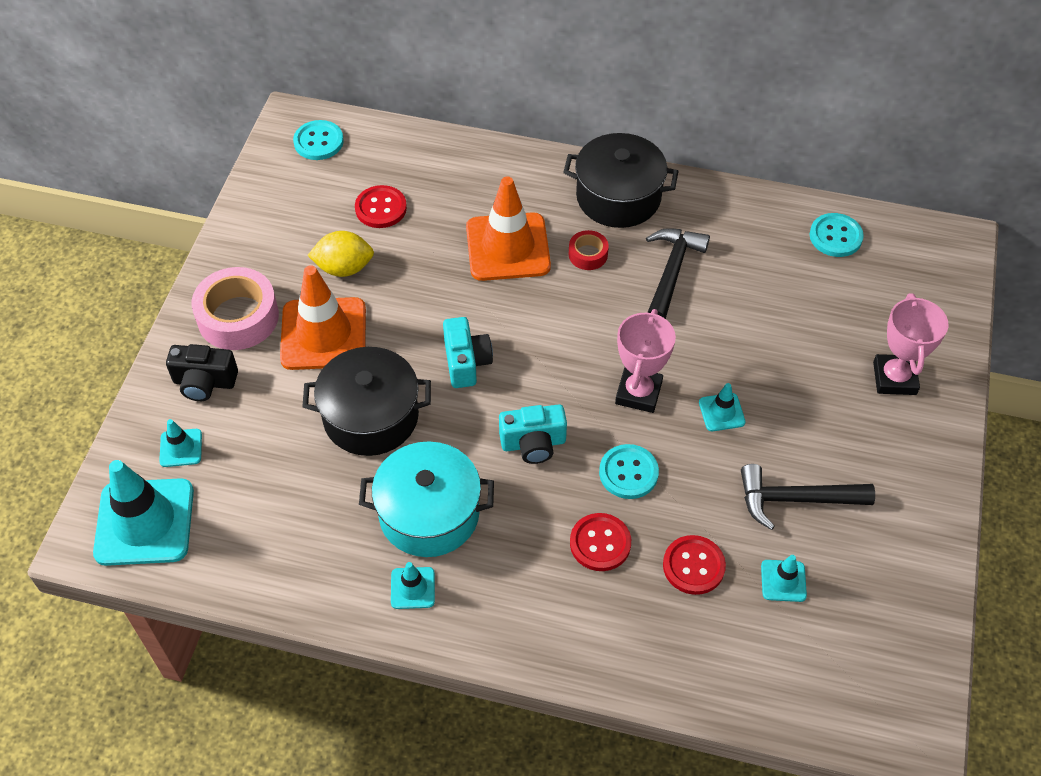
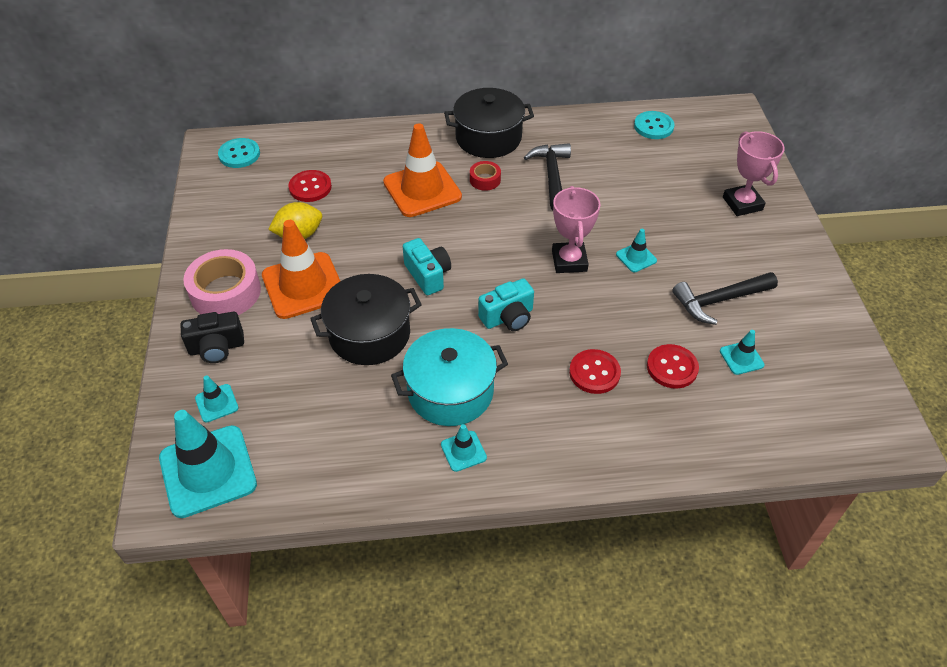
camera: 20 degrees left, 5 degrees down
turquoise button [599,444,659,499] -> none

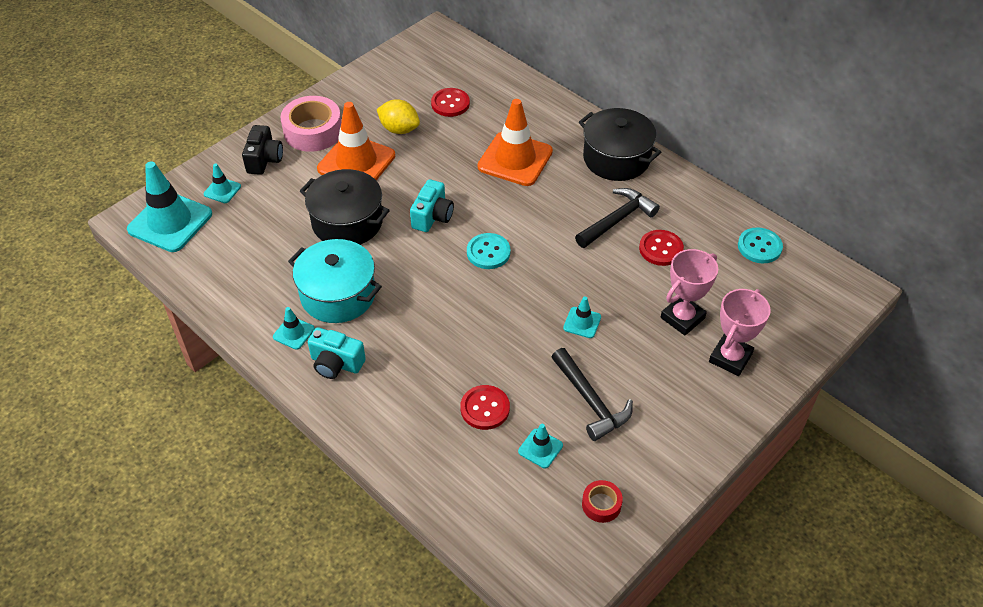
camera: 50 degrees right, 0 degrees up
black camera [181,312,244,363] -> black camera turned 120 degrees counterclockwise [242,125,283,175]
turquoise button [218,138,260,168] -> turquoise button moved to [467,233,511,269]
red tape [470,161,501,191] -> red tape moved to [582,480,623,523]
turquoise camera [478,278,534,331] -> turquoise camera moved to [308,327,366,379]
pink trophy [552,186,601,273] -> pink trophy moved to [661,249,718,335]
red button [569,349,621,394] -> red button moved to [639,230,684,266]
black hammer [672,272,778,325] -> black hammer turned 150 degrees counterclockwise [552,348,633,441]

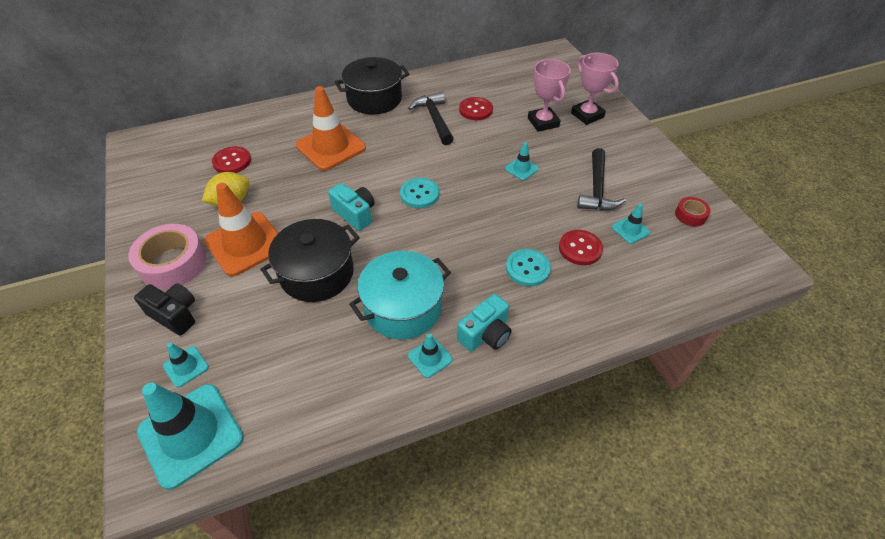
camera: 65 degrees left, 0 degrees up
black hammer [552,348,633,441] -> black hammer turned 105 degrees clockwise [577,148,626,211]
turquoise button [738,227,783,263] -> turquoise button moved to [506,249,551,286]

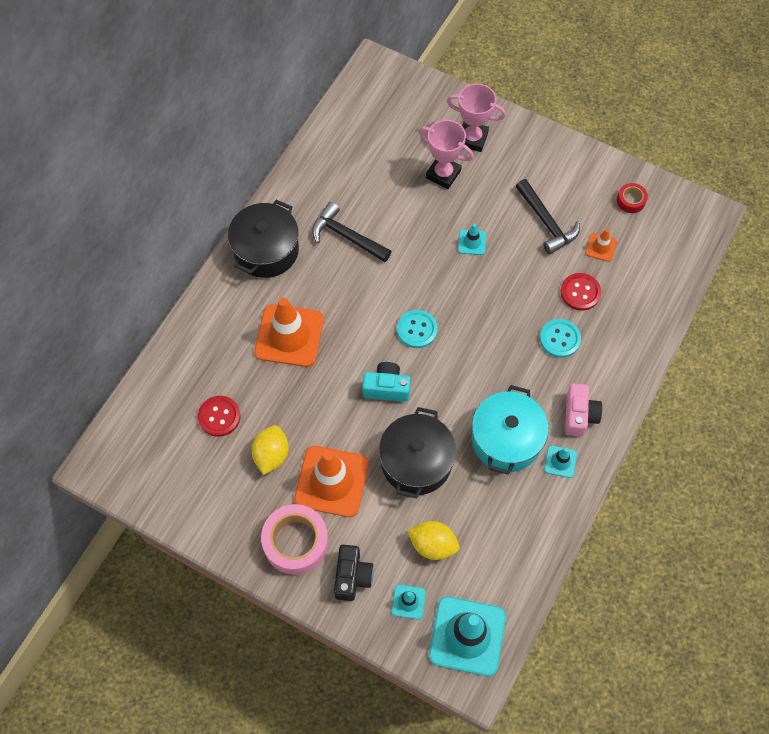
camera: 40 degrees left, 15 degrees up
black camera [134,283,195,336] -> black camera turned 105 degrees clockwise [334,545,374,601]
turquoise camera [457,294,512,351] -> pink camera [565,383,602,437]
red button [459,97,493,120] -> none
turquoise traffic cone [612,204,650,244] -> orange traffic cone [585,229,617,262]
none -> yellow lemon [407,521,460,560]

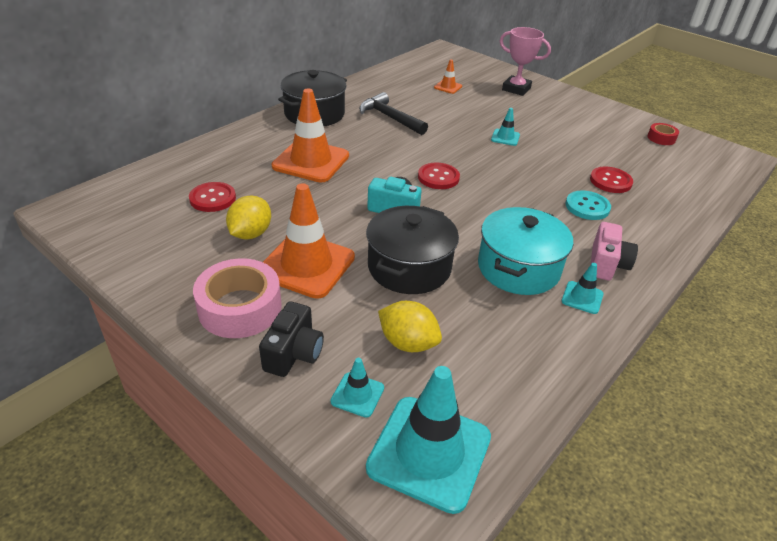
camera: 10 degrees right, 25 degrees down
turquoise button [397,310,438,348] -> red button [418,163,460,189]
pink trophy [419,120,474,189] -> none
black hammer [515,179,580,254] -> none
orange traffic cone [585,229,617,262] -> orange traffic cone moved to [434,60,462,94]

